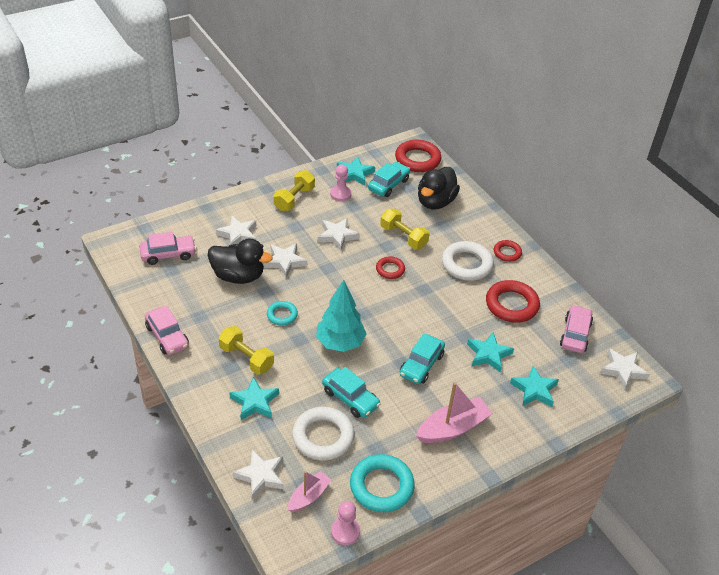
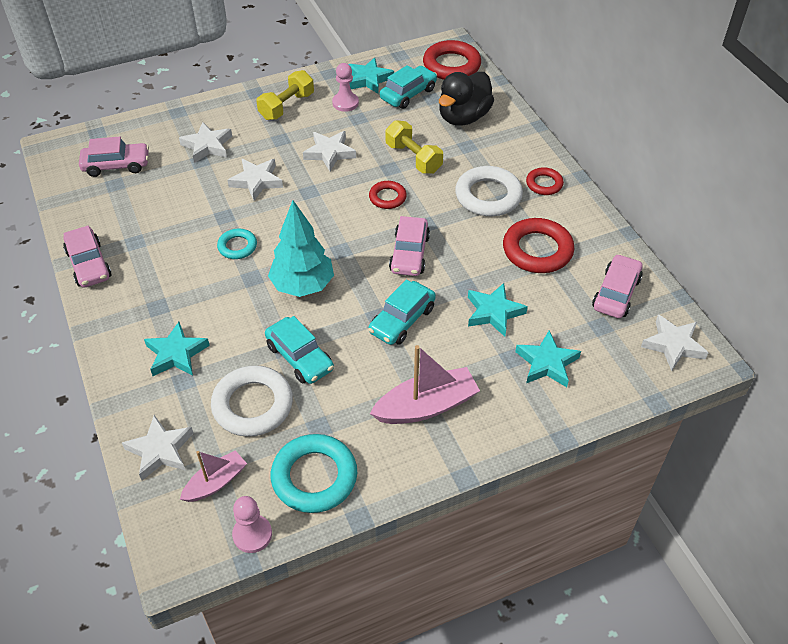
camera: 10 degrees right, 5 degrees up
black duck [208,238,273,284] -> none
yellow dumbbell [218,326,274,375] -> none
none -> pink car [389,216,430,276]

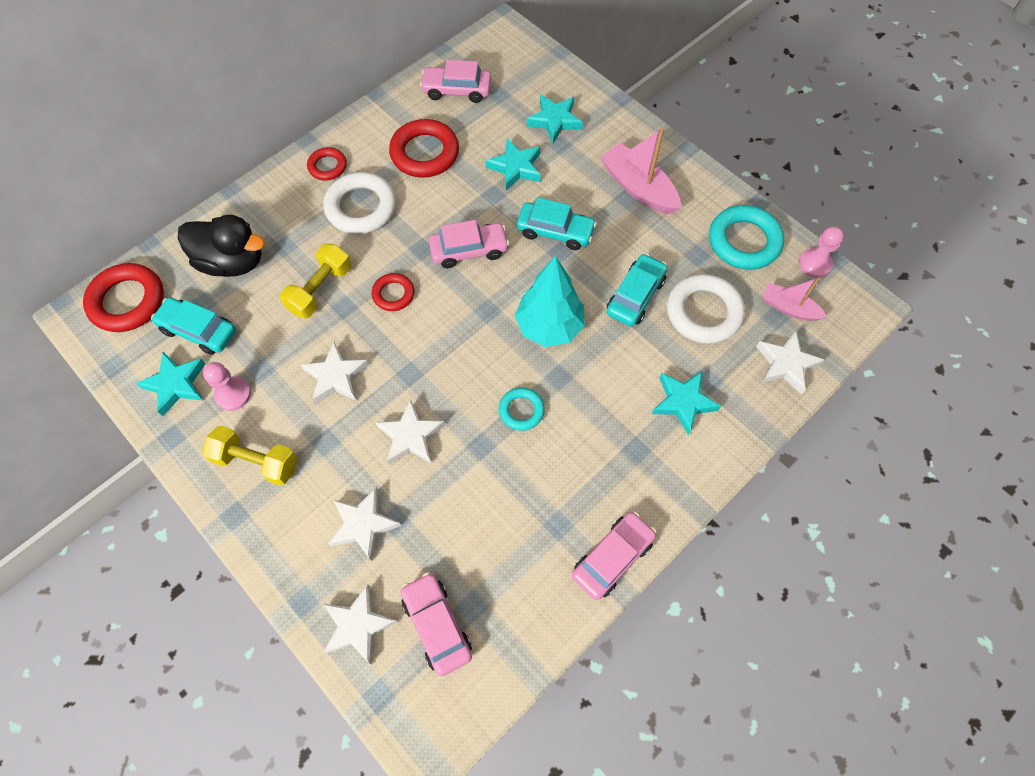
camera: 110 degrees left, 15 degrees up
white star [641,314,709,371] -> white star moved to [323,584,398,665]

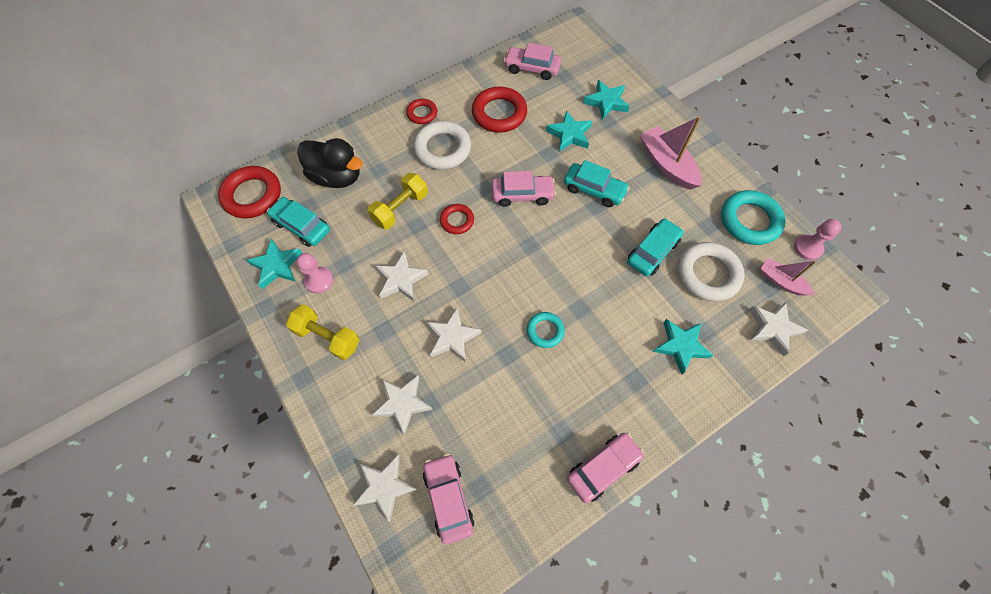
camera: 10 degrees right, 0 degrees up
turquoise tree [515,256,585,347] -> none

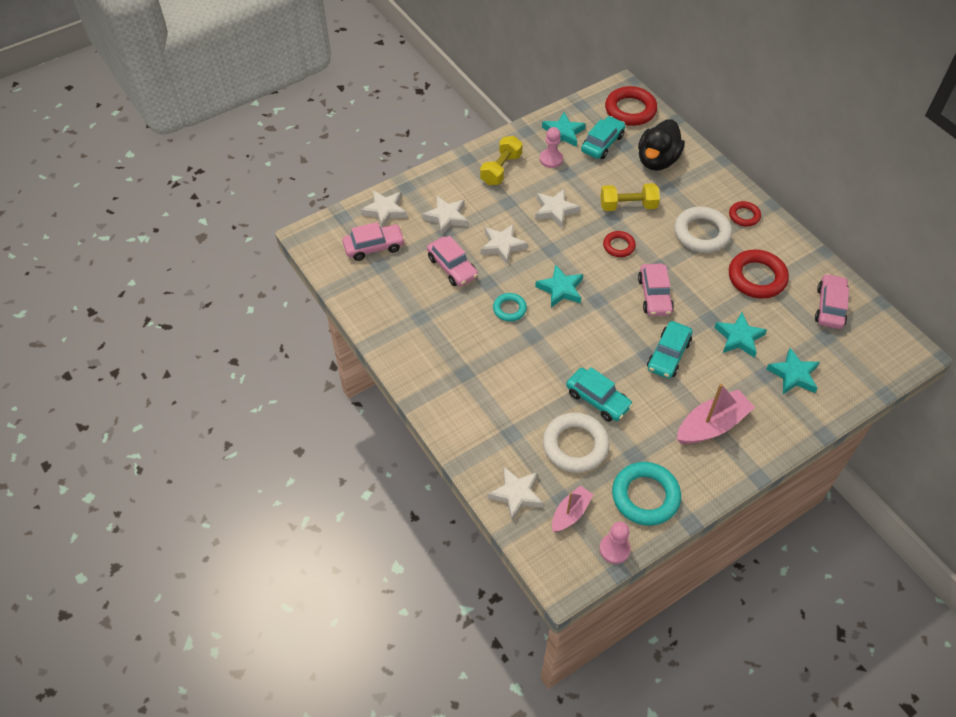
camera: 90 degrees right, 10 degrees down
yellow dumbbell [367,173,428,229] -> yellow dumbbell turned 45 degrees counterclockwise [600,183,660,211]
pink car [567,433,644,503] -> pink car moved to [427,236,478,287]
turquoise star [653,319,713,374] -> turquoise star moved to [535,264,583,308]

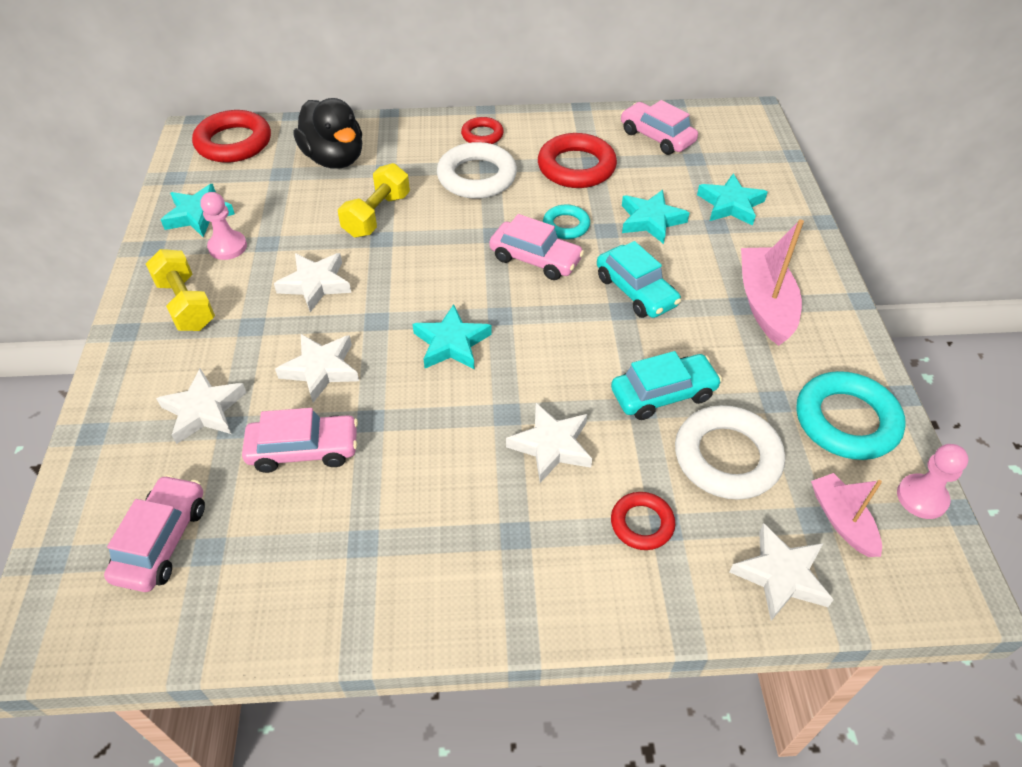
camera: 60 degrees left, 5 degrees down
white star [361,190,407,228] -> white star moved to [506,403,592,483]
turquoise ring [493,293,527,322] -> turquoise ring moved to [543,205,590,239]
turquoise car [581,116,625,159] -> none
red ring [603,231,636,257] -> red ring moved to [611,492,675,550]

